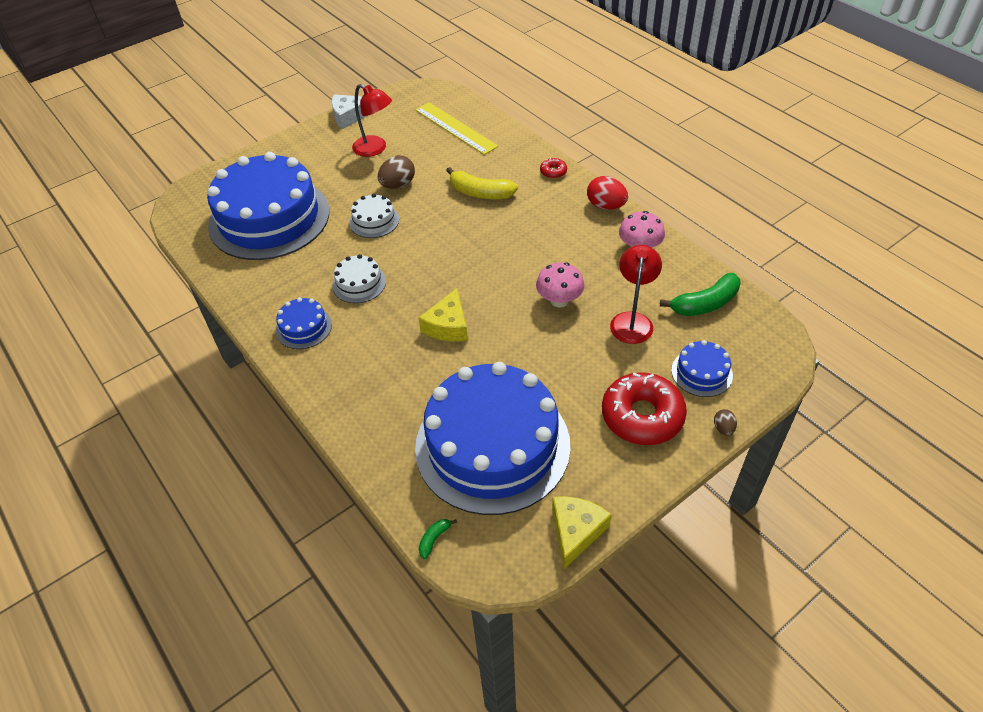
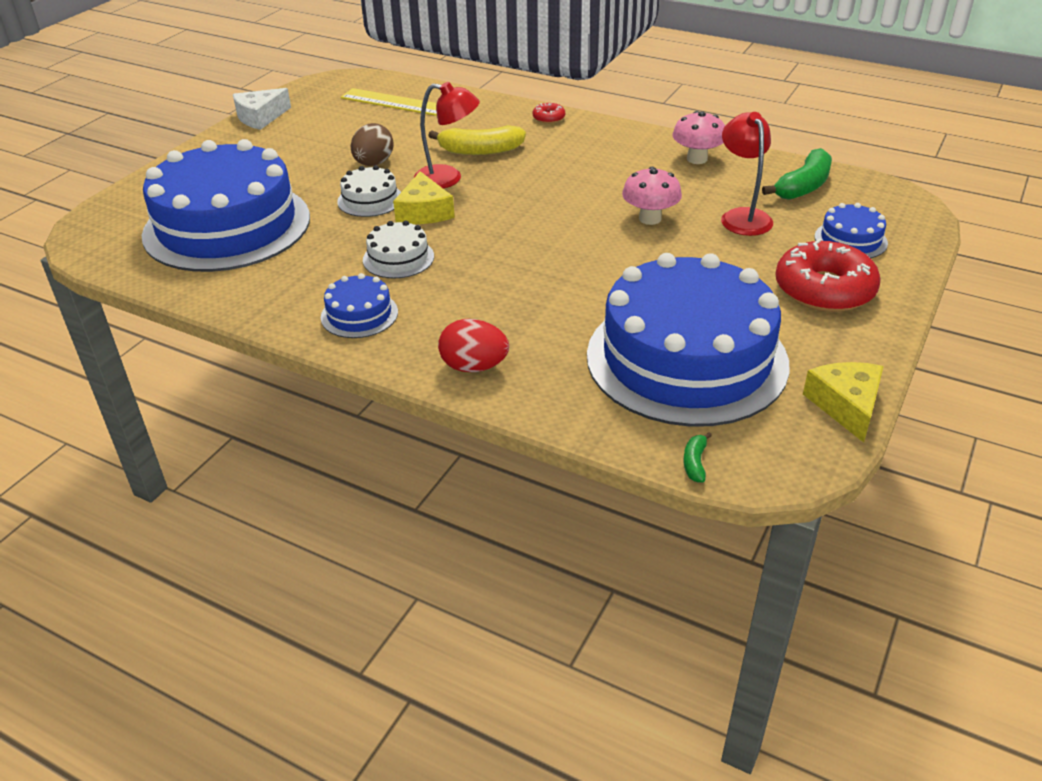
camera: 25 degrees left, 10 degrees down
red lamp [352,84,392,157] -> red lamp moved to [414,82,480,188]
yellow cheese [419,288,468,342] -> yellow cheese moved to [393,171,455,224]
red egg [587,176,628,210] -> red egg moved to [438,319,509,372]
brown egg [714,409,737,436] -> none

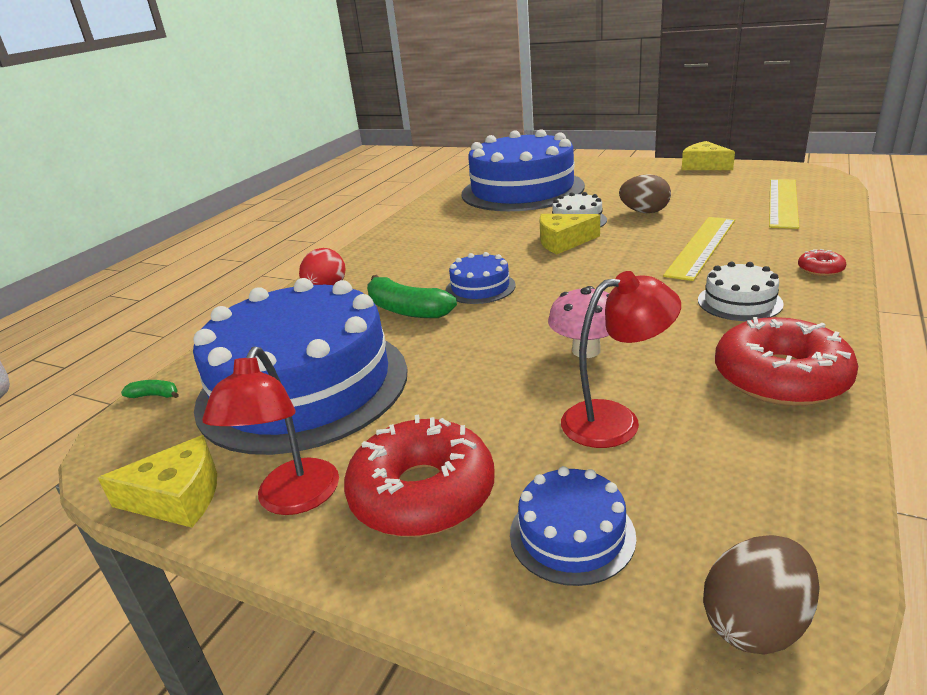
camera: 90 degrees right, 10 degrees down
white cheese [233,88,291,130] -> yellow cheese [682,141,735,170]
blue cake [321,273,398,338] -> blue cake moved to [446,252,516,304]
white cake [363,221,434,279] -> white cake moved to [698,262,784,321]
red lamp [414,82,480,188] -> red lamp moved to [202,346,339,515]
yellow banana [428,125,526,155] -> yellow ruler [663,217,735,281]
pink mushroom [672,111,725,164] -> red donut [715,317,858,406]
green banana [762,148,832,200] -> green banana moved to [367,275,457,318]
none -> brown egg [703,535,820,655]

